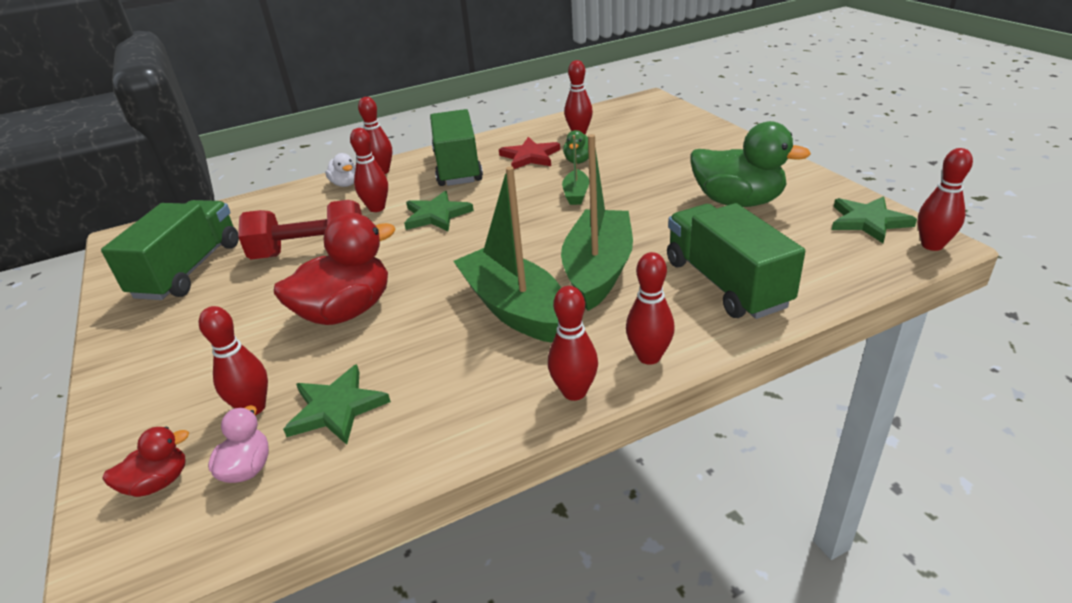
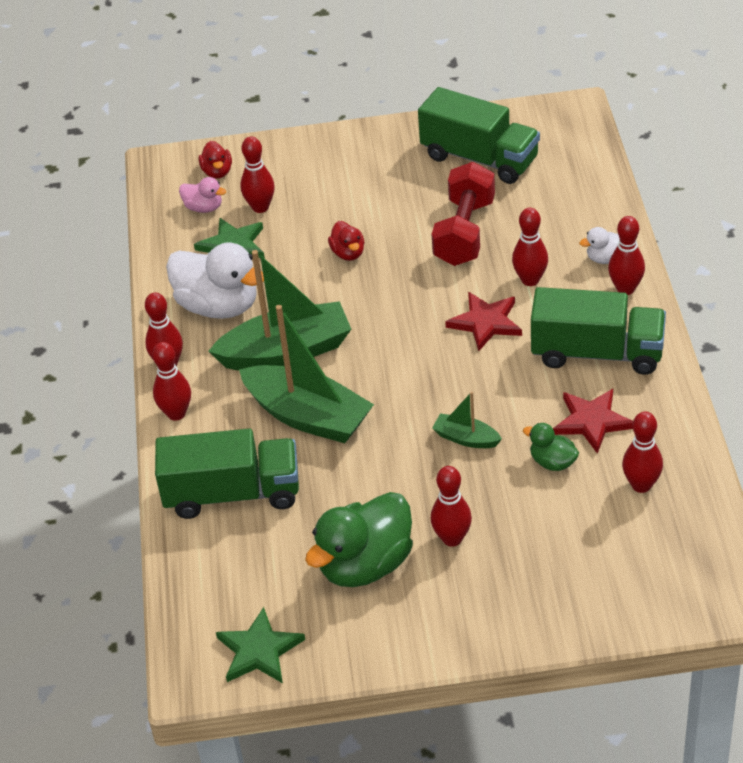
camera: 110 degrees right, 10 degrees up
red duck [274,213,396,325] -> red duck [328,221,365,261], size x0.49
green star [404,191,474,231] -> red star [445,292,522,351]
red bowling pin [918,148,973,251] -> red bowling pin moved to [431,466,472,547]
none -> white duck [166,242,264,319]

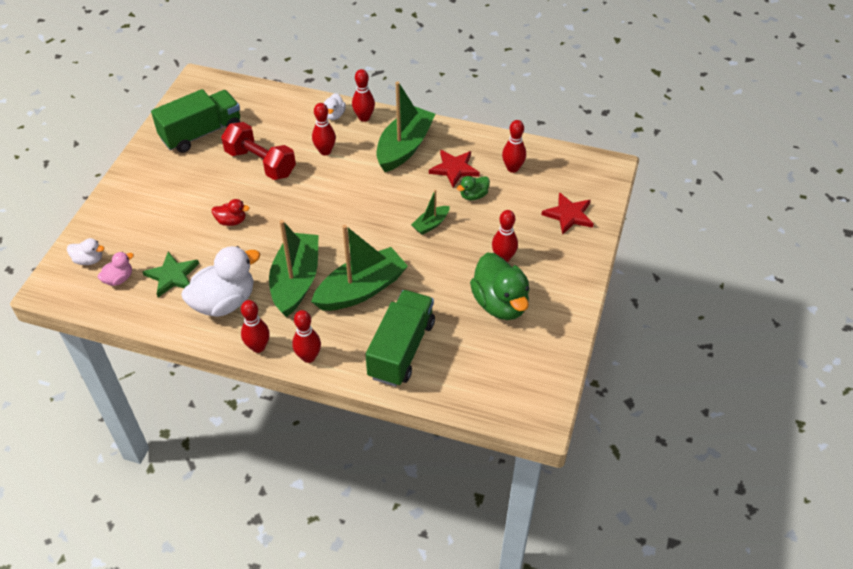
camera: 70 degrees left, 5 degrees up
red duck [199,141,232,179] -> white duck [67,238,104,265]
green star [216,607,305,683] -> none
red bowling pin [240,137,275,213] -> none
red star [445,292,522,351] -> red star moved to [541,192,594,235]
green truck [531,287,666,375] -> green boat [376,81,436,172]

